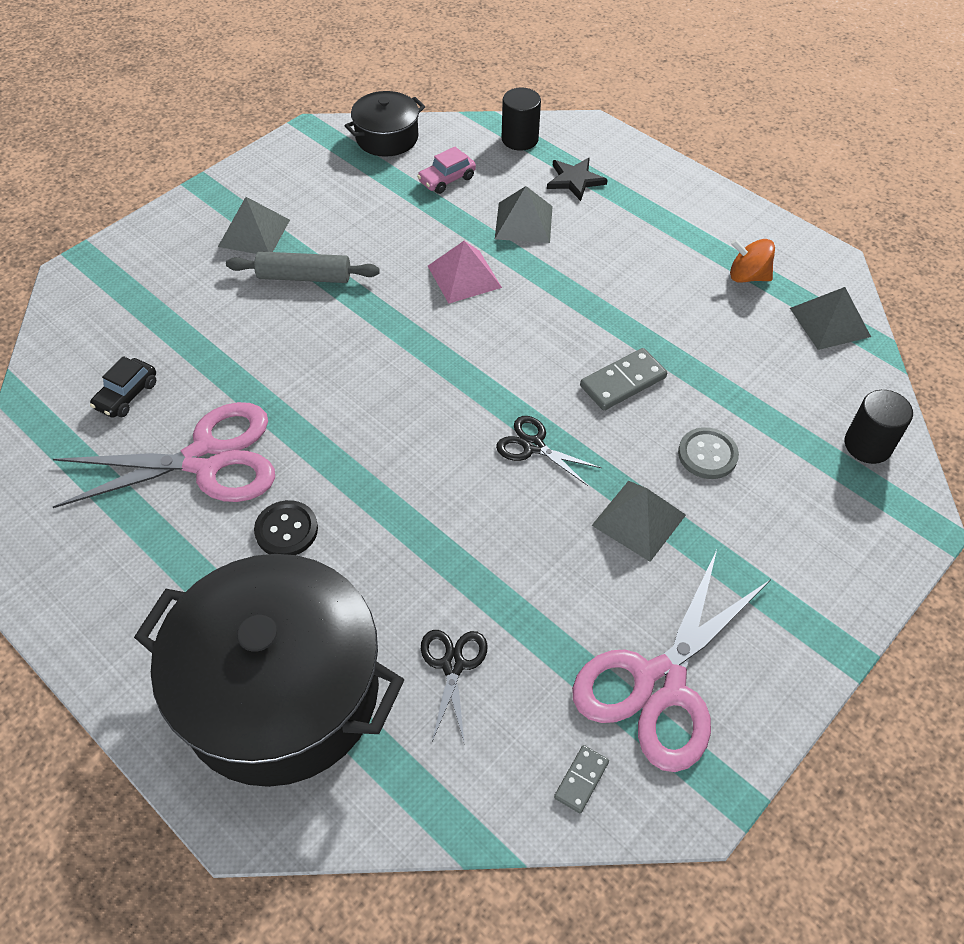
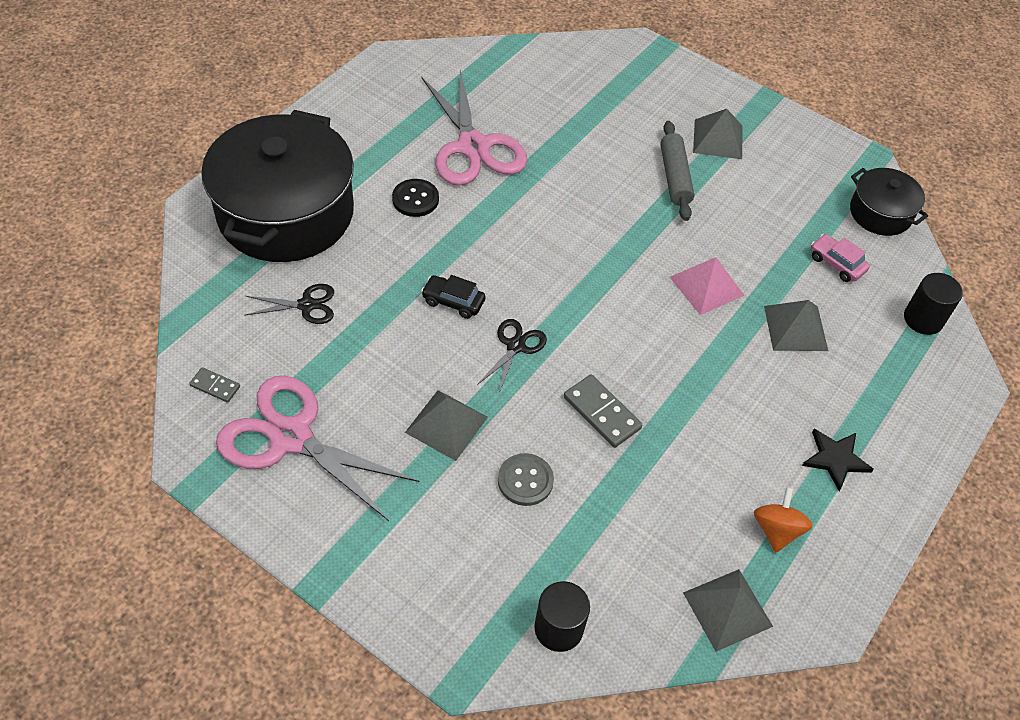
camera: 80 degrees right, 0 degrees up
black car [90,356,156,418] -> black car moved to [421,275,485,319]
black star [547,158,608,201] -> black star moved to [802,429,874,491]

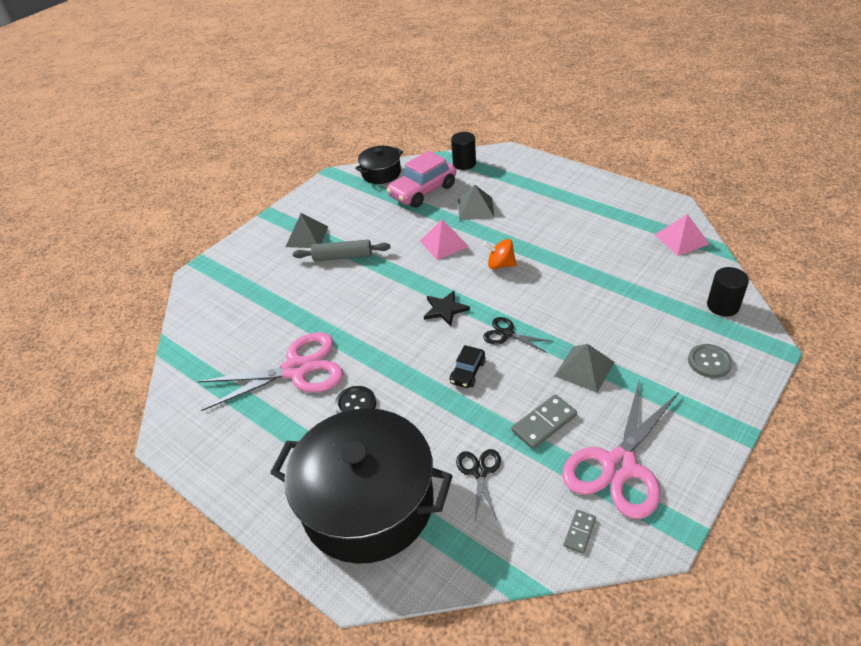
camera: 80 degrees left, 10 degrees down
grey button [498,453,554,506] -> grey button moved to [688,344,732,378]
grey domino [564,374,642,448] -> grey domino moved to [511,394,577,449]
grey pyramid [683,569,773,652] -> pink pyramid [655,214,709,256]
orange spinning top [754,487,813,552] -> orange spinning top moved to [484,239,517,269]
black star [802,429,874,491] -> black star moved to [424,291,470,326]
pink car [811,234,870,282] -> pink car [387,151,456,208], size x1.94

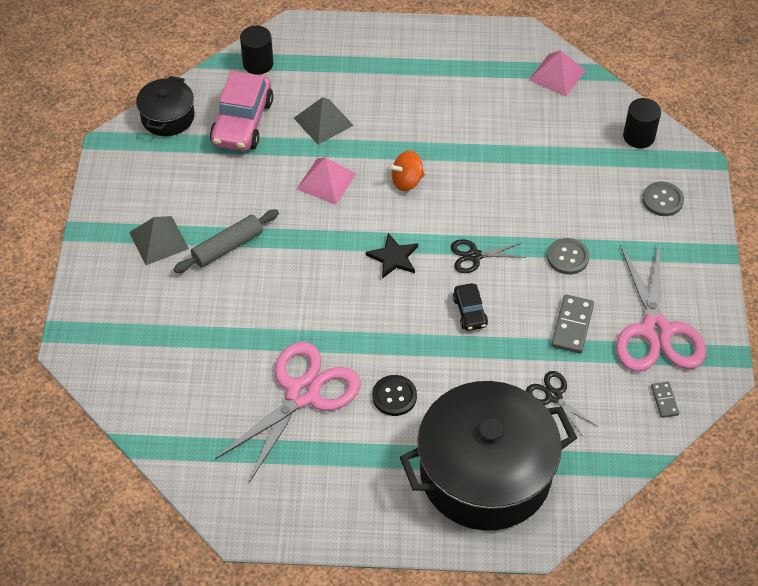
camera: 40 degrees left, 10 degrees up
grey pyramid [555,344,614,393] -> grey button [547,238,590,274]

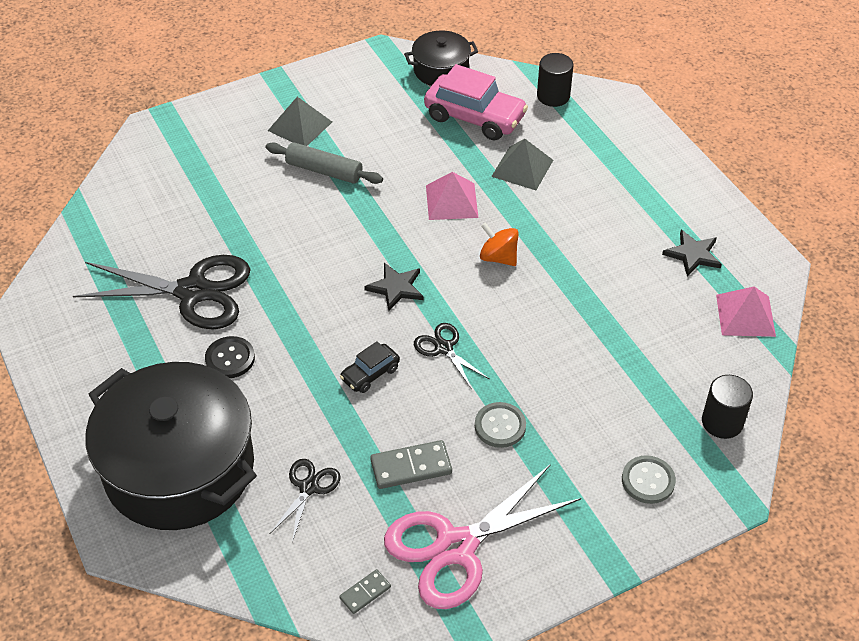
camera: 60 degrees right, 5 degrees down
pink car [210,71,273,151] -> pink car turned 135 degrees counterclockwise [424,64,528,141]
pink scissors [215,342,361,483] -> black scissors [73,255,251,329]
none -> black star [662,230,722,276]

